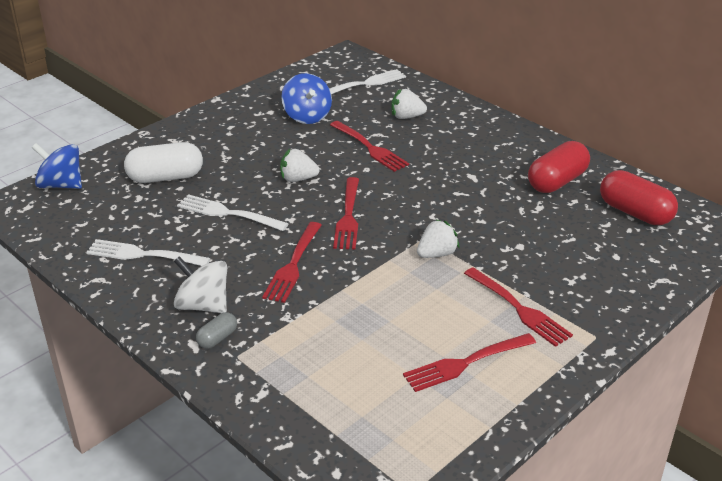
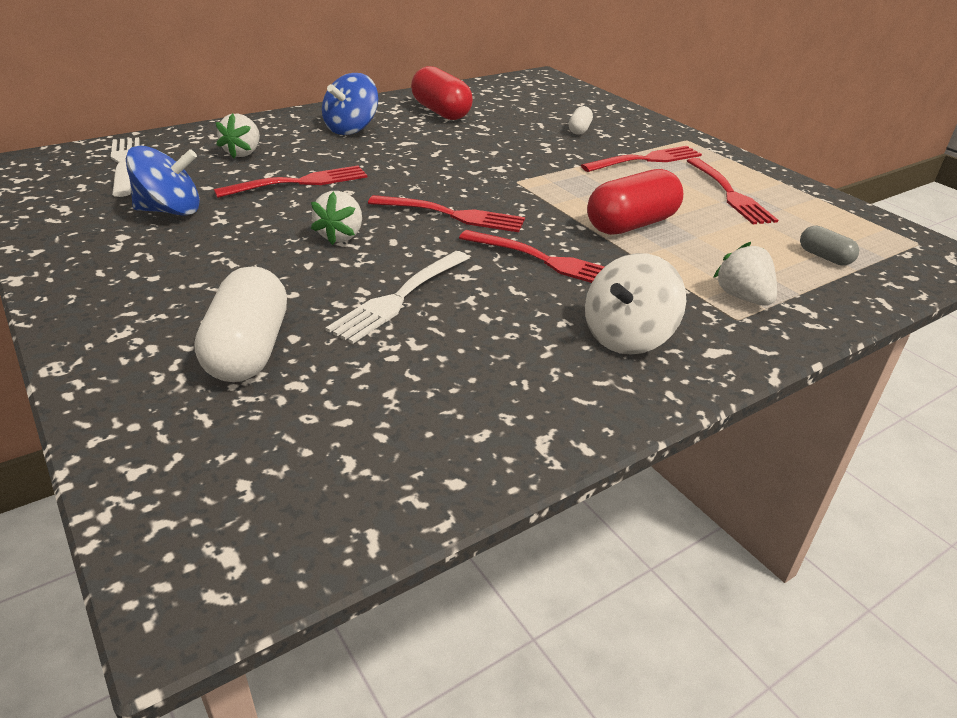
camera: 80 degrees left, 0 degrees up
blue spinning top [32,143,82,189] -> blue spinning top moved to [322,73,378,135]
white fork [86,239,210,266] -> none
grey capsule [196,312,237,349] -> grey capsule moved to [800,226,859,266]
white strawberry [417,219,460,258] -> white strawberry moved to [713,242,777,306]
red capsule [600,170,678,225] -> red capsule moved to [587,169,684,235]
none -> white capsule [569,106,593,135]

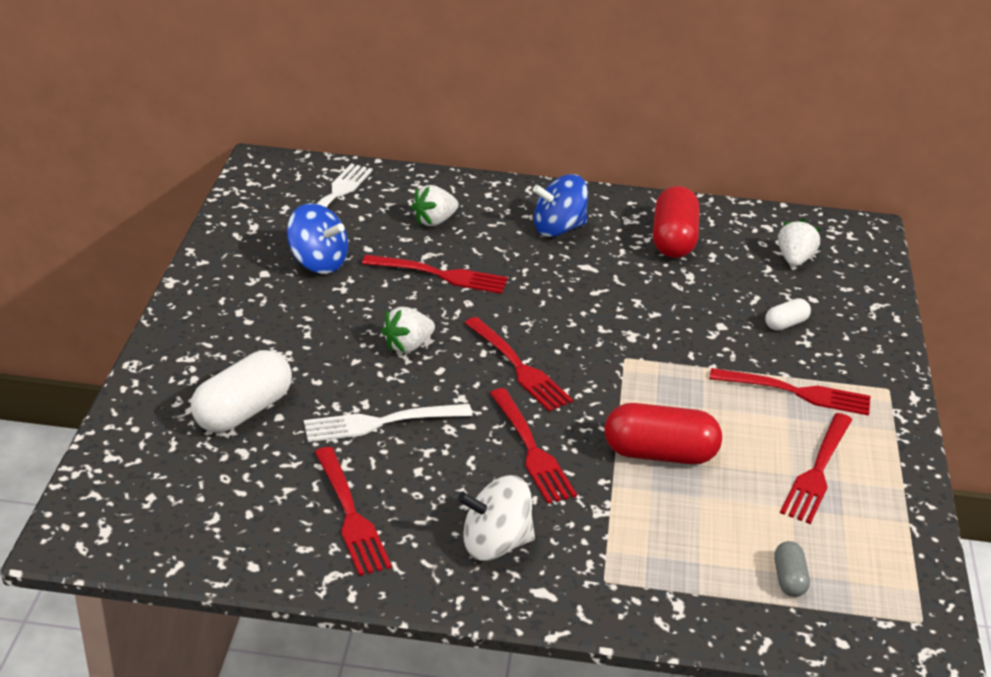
camera: 40 degrees right, 0 degrees up
white strawberry [713,242,777,306] -> white strawberry moved to [778,219,820,266]
none -> red fork [315,447,392,576]

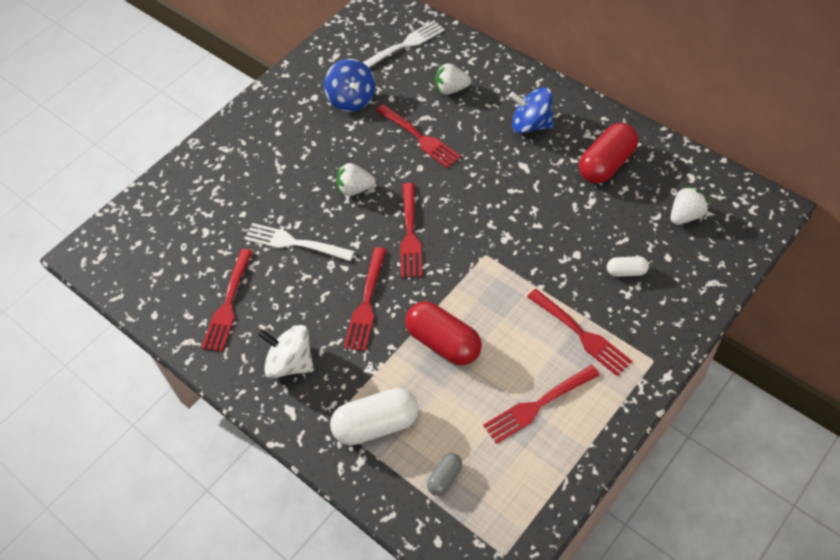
camera: 40 degrees right, 20 degrees up
white capsule [191,350,292,432] -> white capsule moved to [330,388,419,445]

